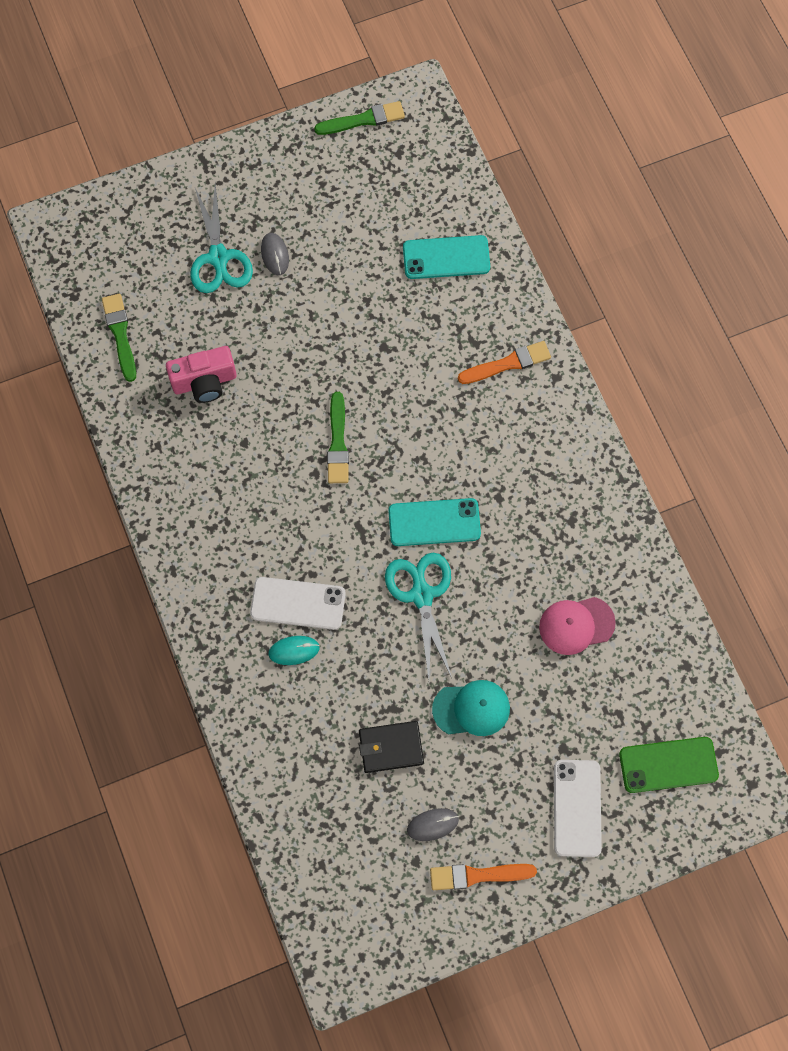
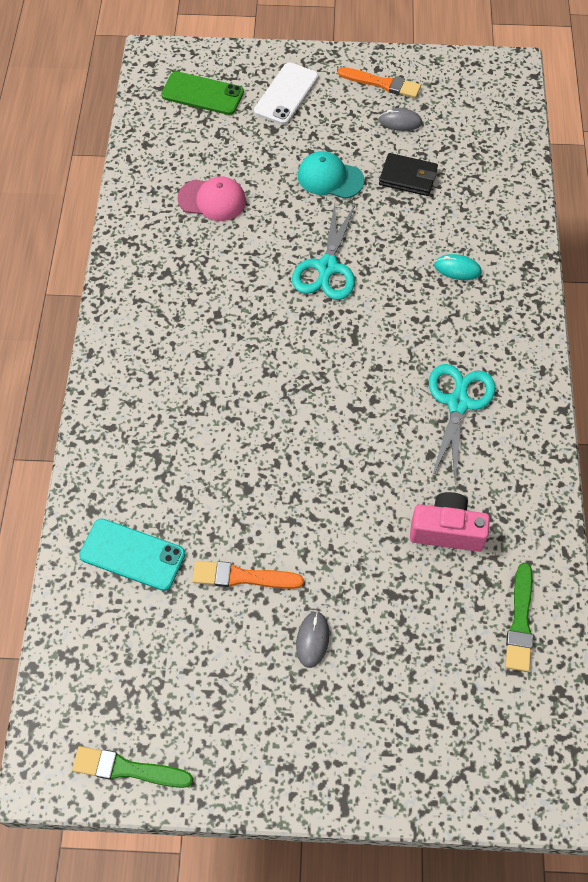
camera: 155 degrees left, 10 degrees down
turquoise scissors [190,183,253,293] -> turquoise scissors moved to [429,364,495,483]
white phone [250,577,346,630] -> none
green brush [327,392,349,483] -> none
turquoise phone [388,498,481,546] -> none
orange brush [458,341,551,384] -> orange brush moved to [192,561,304,589]

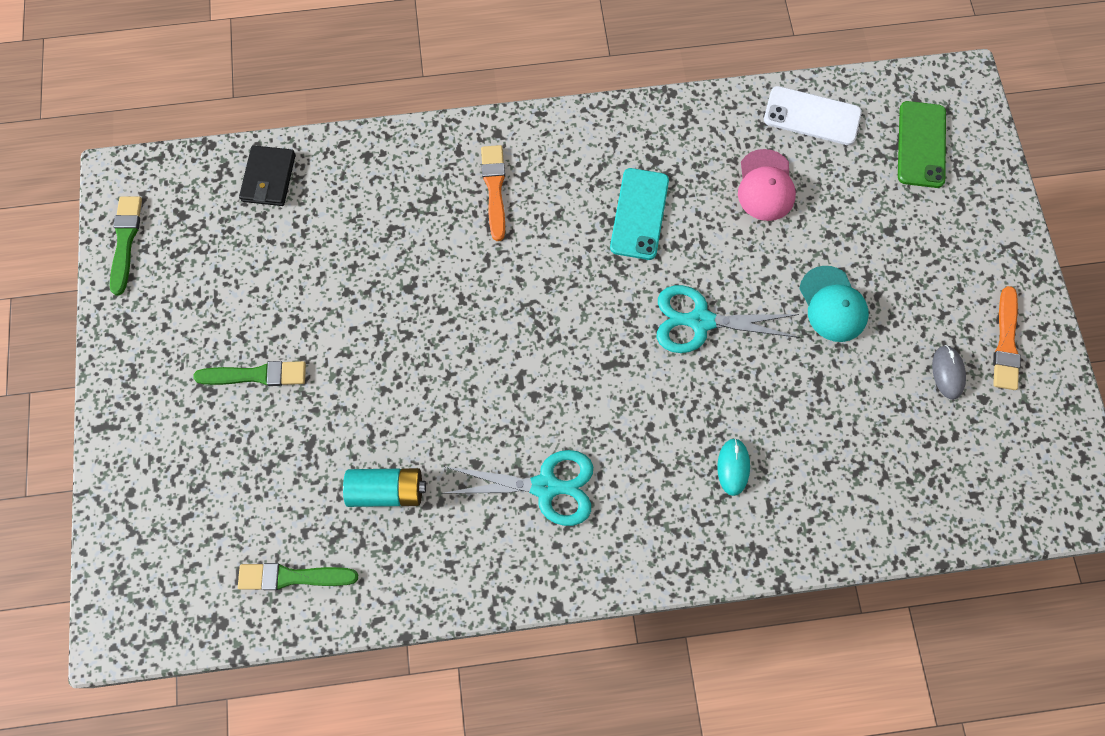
camera: 80 degrees right, 10 degrees up
turquoise phone [79,518,185,591] -> turquoise phone moved to [610,168,669,260]
orange brush [192,561,304,589] -> orange brush moved to [481,145,505,241]
white phone [254,62,318,125] -> white phone moved to [764,86,862,145]
grey mouse [296,611,329,668] -> green brush [193,361,306,386]
turquoise cap [298,151,364,199] -> turquoise cap turned 150 degrees clockwise [799,266,869,342]
black wallet [379,153,438,196] -> black wallet moved to [239,145,296,206]
pink camera [410,492,490,552] -> turquoise battery [343,468,426,507]

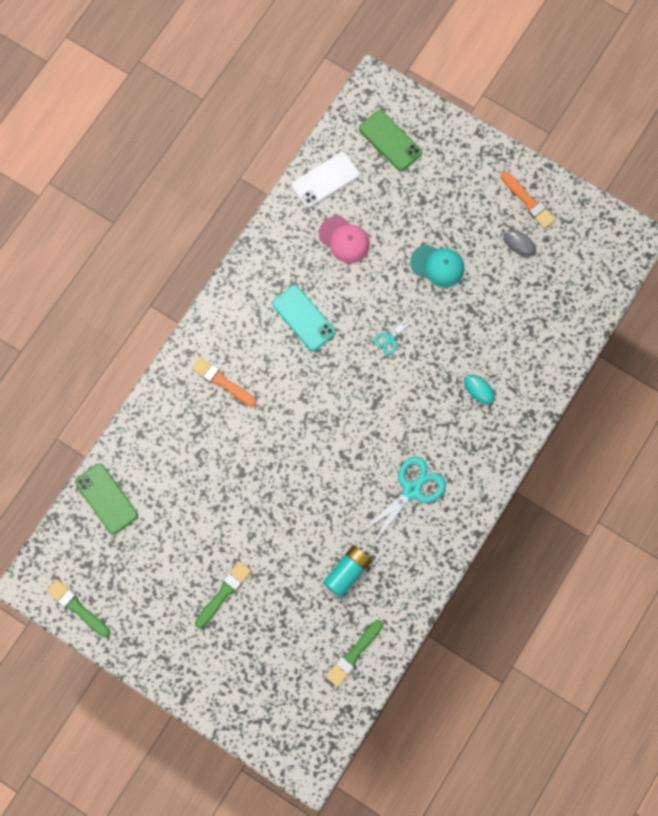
camera: 50 degrees left, 5 degrees up
black wallet [239,145,296,206] -> green phone [75,463,138,534]
turquoise scissors [657,285,800,353] -> turquoise scissors [374,313,415,355], size x0.50

